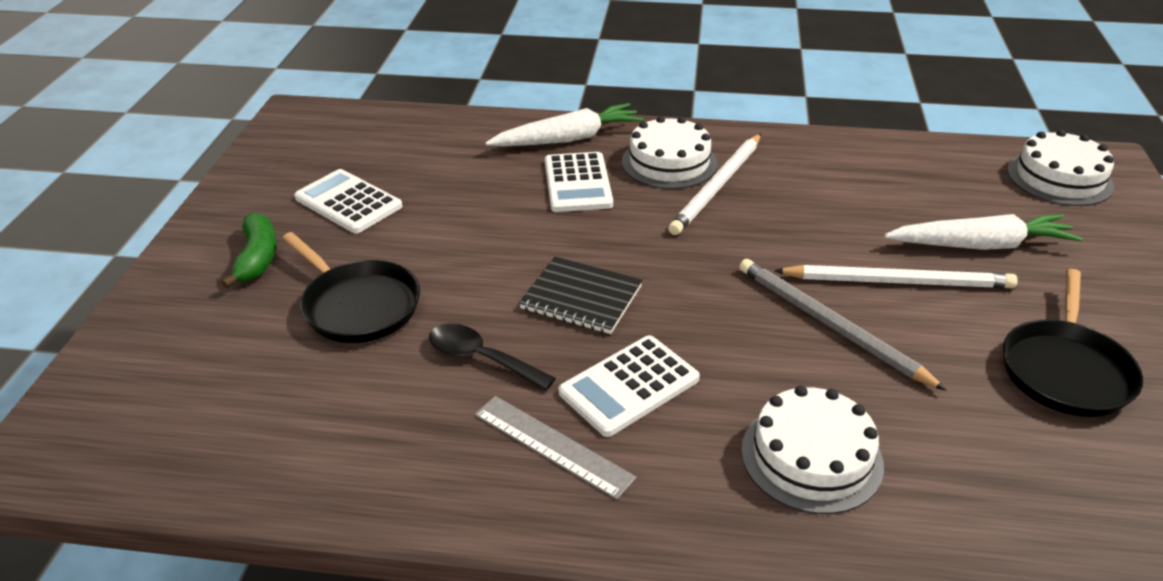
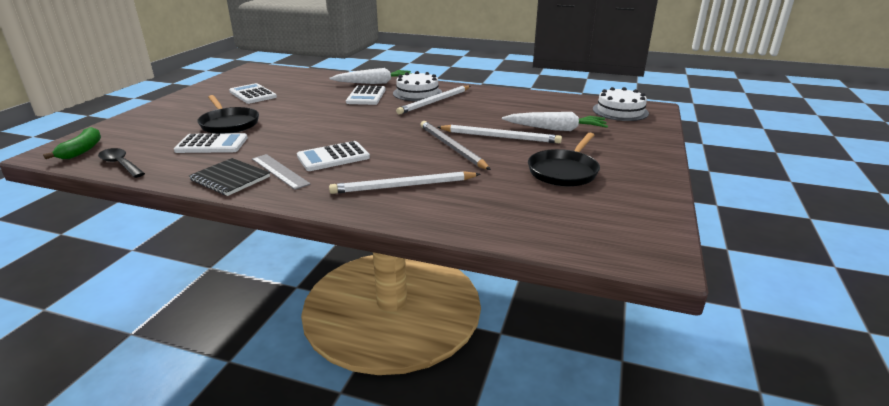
camera: 10 degrees right, 10 degrees down
green banana [221,213,277,288] -> green banana moved to [43,127,101,159]
black spoon [429,323,556,391] -> black spoon moved to [98,148,145,178]
black notebook [519,257,643,334] -> black notebook moved to [189,158,270,196]
white cake [741,386,884,514] -> white pencil [329,171,481,194]
none -> white calculator [174,133,248,153]

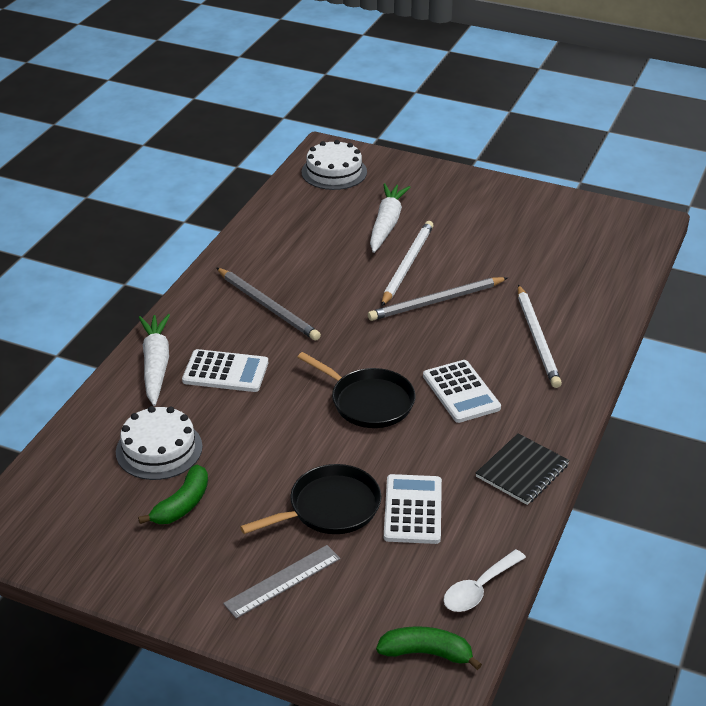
camera: 85 degrees left, 10 degrees up
black spoon [98,148,145,178] -> white spoon [443,549,526,612]
white calculator [229,83,277,104] -> green banana [138,465,208,524]
grey ruler [252,154,310,190] -> grey ruler moved to [223,545,340,619]
white cake [393,71,442,101] -> white cake moved to [116,406,203,480]
white pencil [396,86,471,115] -> grey pencil [217,268,321,341]
black pan [528,133,600,187] -> black pan moved to [298,352,416,428]

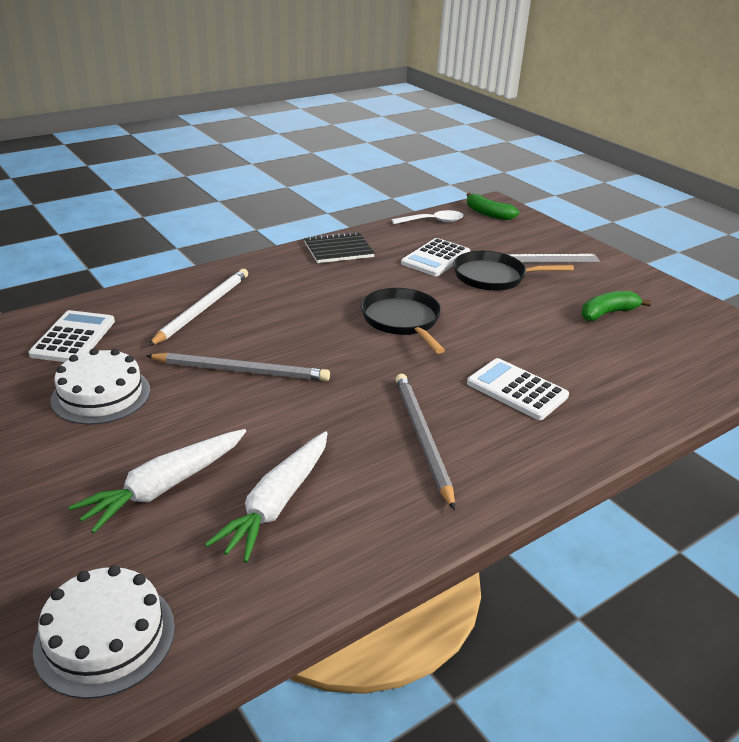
camera: 150 degrees left, 5 degrees down
white cake [116,406,203,480] -> white cake moved to [50,348,150,425]
white carrot [139,314,170,406] -> white carrot moved to [205,431,328,563]
white pencil [381,221,434,306] -> none
white calculator [423,360,501,423] -> white calculator moved to [28,310,115,362]

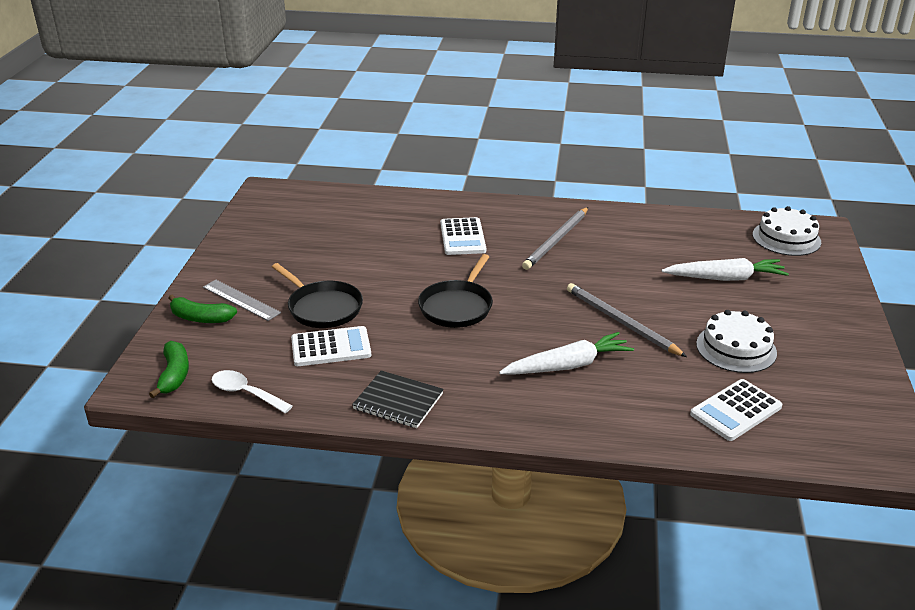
camera: 135 degrees left, 0 degrees up
white pencil [148,269,248,346] -> none
white carrot [205,431,328,563] -> white carrot moved to [499,332,634,374]
green banana [582,291,651,321] -> green banana moved to [169,295,237,323]

